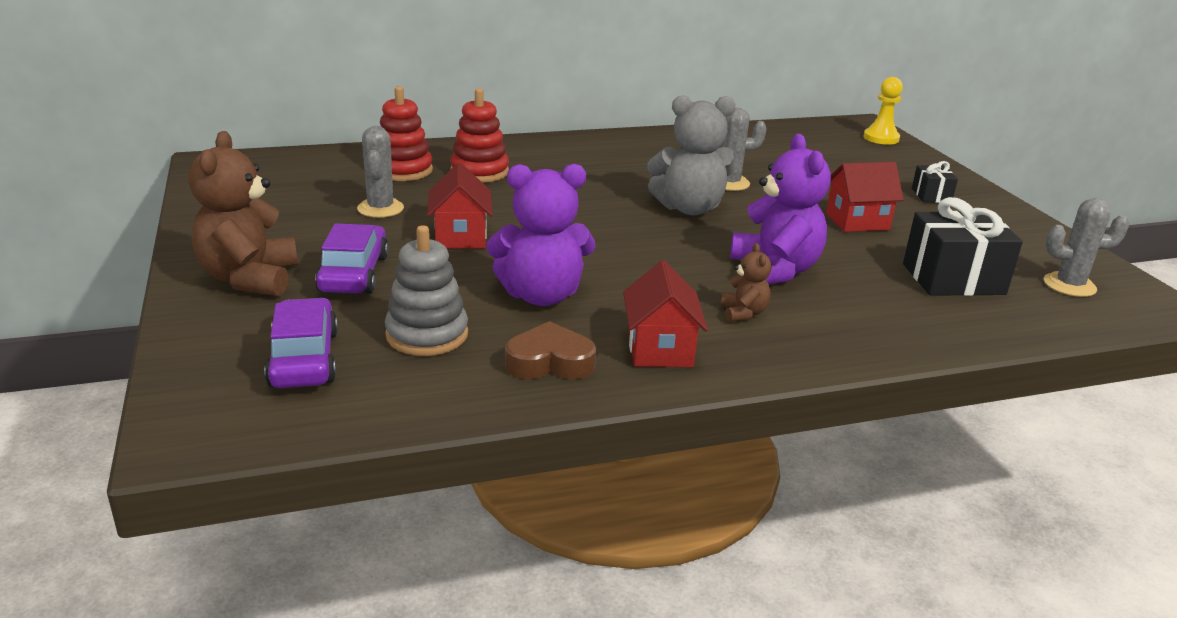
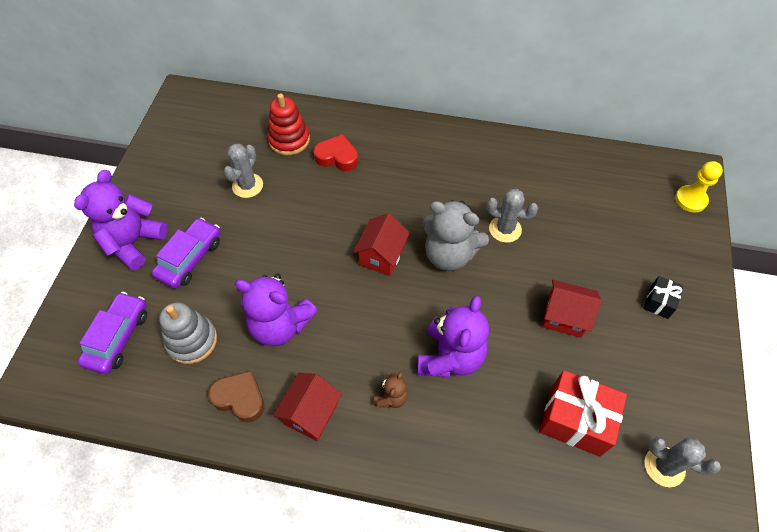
camera: 30 degrees right, 30 degrees up
brown teddy bear [189,131,298,296] -> purple teddy bear [74,170,167,270]
red house [427,163,492,249] -> red house moved to [353,213,410,276]
red stacking toy [450,88,509,182] -> red heart [313,134,358,171]
black gift [903,197,1023,296] -> red gift [539,370,627,457]

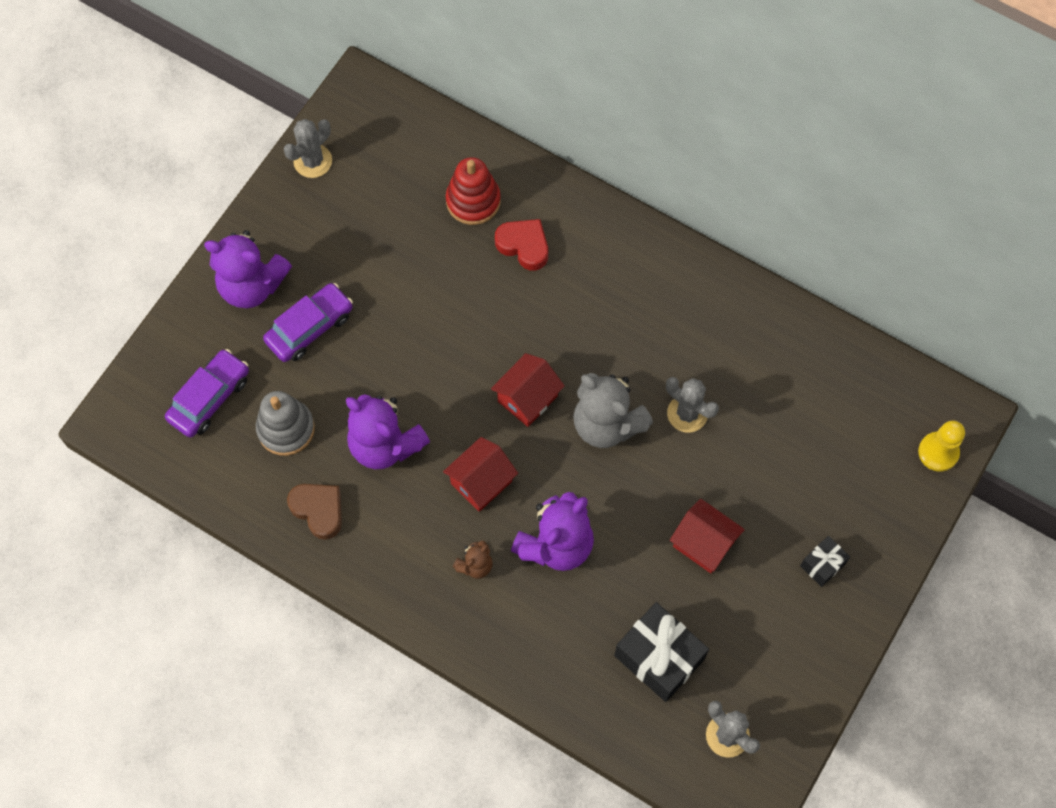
camera: 20 degrees right, 10 degrees up
purple teddy bear [74,170,167,270] -> purple teddy bear turned 120 degrees counterclockwise [204,230,292,308]
grey cactus [223,144,263,198] -> grey cactus moved to [284,119,332,178]
red house [273,373,342,441] -> red house moved to [443,437,518,512]
red gift [539,370,627,457] -> black gift [614,602,709,702]

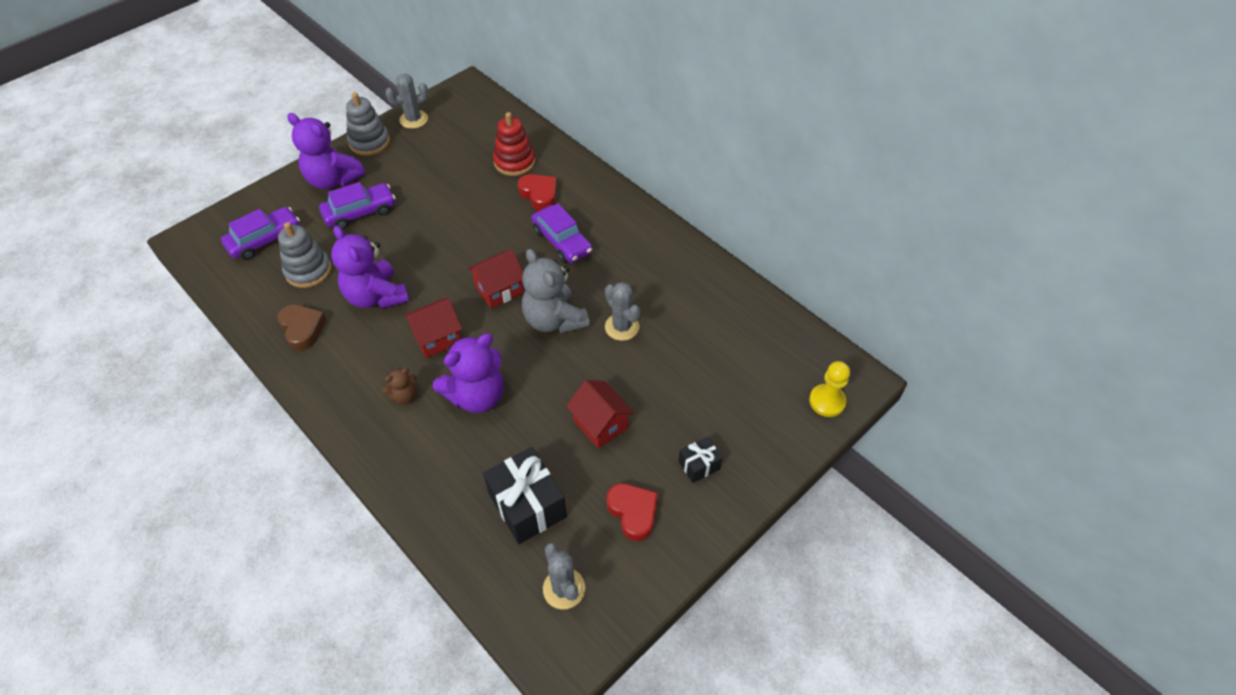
camera: 15 degrees right, 15 degrees down
none -> grey stacking toy [346,92,390,156]
none -> purple car [532,203,592,263]
none -> red heart [607,483,658,541]

